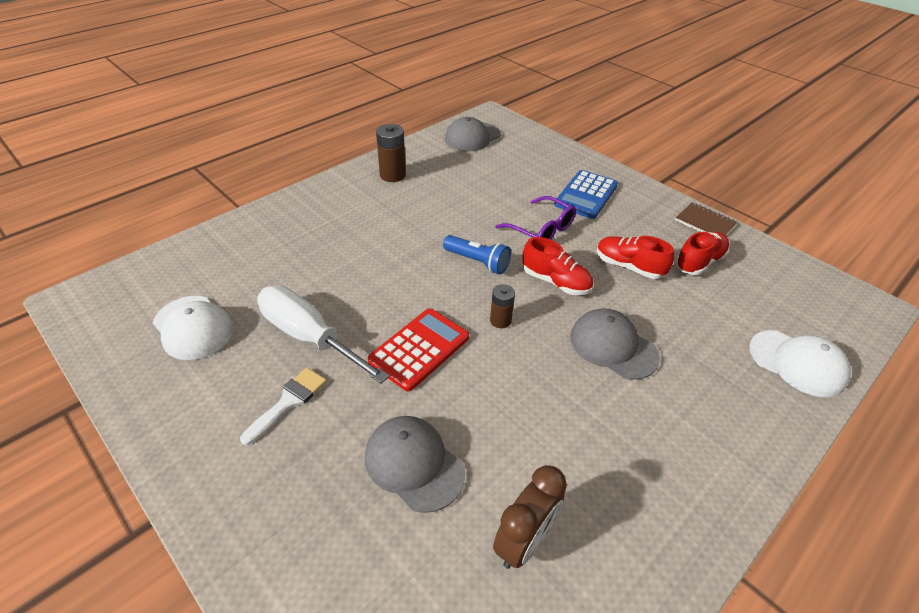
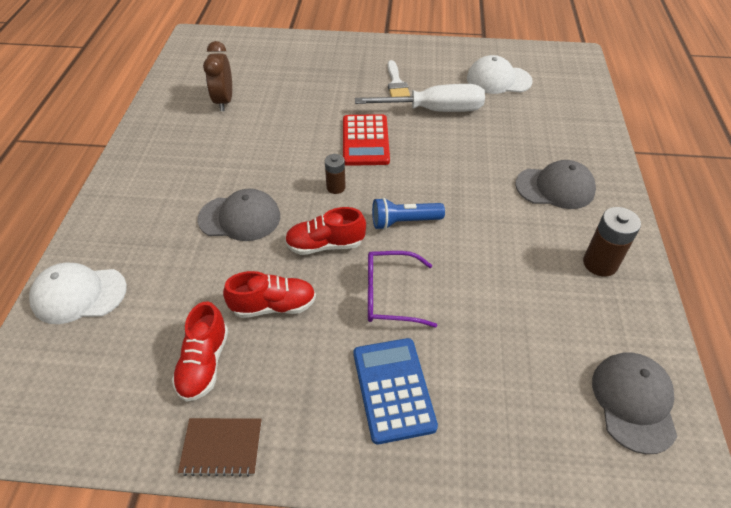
camera: 140 degrees right, 5 degrees up
grey cap [365,416,465,513] -> grey cap moved to [516,160,596,209]

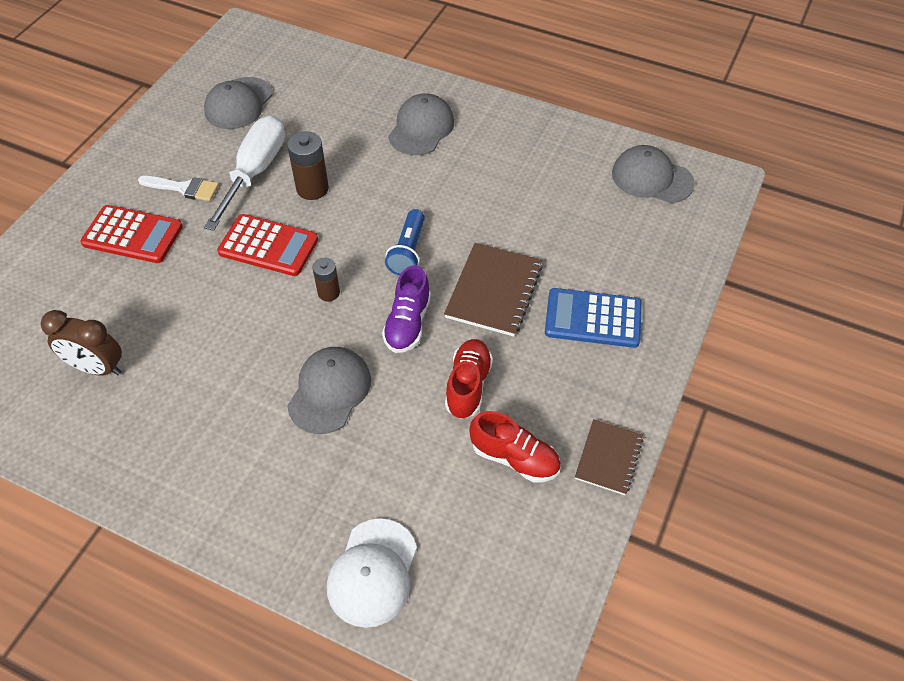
camera: 70 degrees left, 5 degrees up
red shoe [285,207,366,255] -> purple shoe [382,265,431,353]
purple glasses [368,251,437,327] -> brown notebook [444,243,543,337]
white cap [467,55,533,94] -> grey cap [204,77,273,129]
brown battery [583,207,641,277] -> brown battery moved to [287,131,329,200]
none -> red calculator [80,205,183,263]

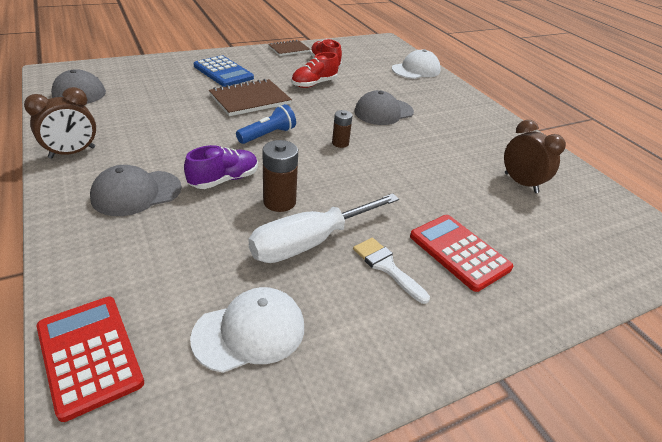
camera: 145 degrees left, 15 degrees down
grey cap [204,77,273,129] -> white cap [190,287,304,373]
red calculator [217,214,318,276] -> red calculator moved to [37,297,144,422]
purple shoe [382,265,431,353] -> purple shoe moved to [184,145,258,189]
none -> brown clock [24,87,96,159]

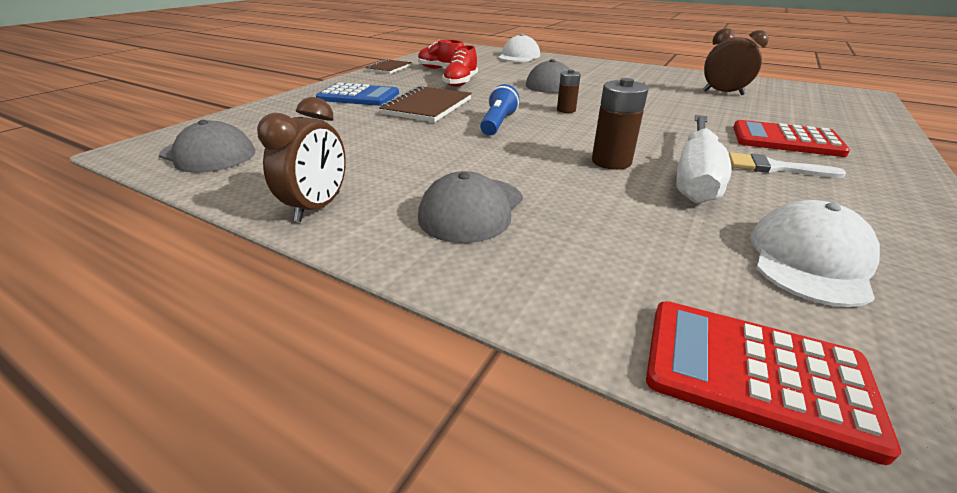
camera: 30 degrees left, 5 degrees down
purple shoe [184,145,258,189] -> none

